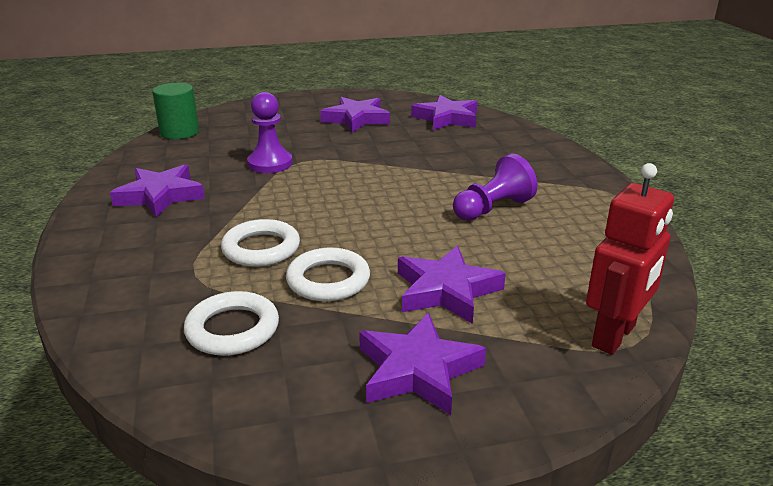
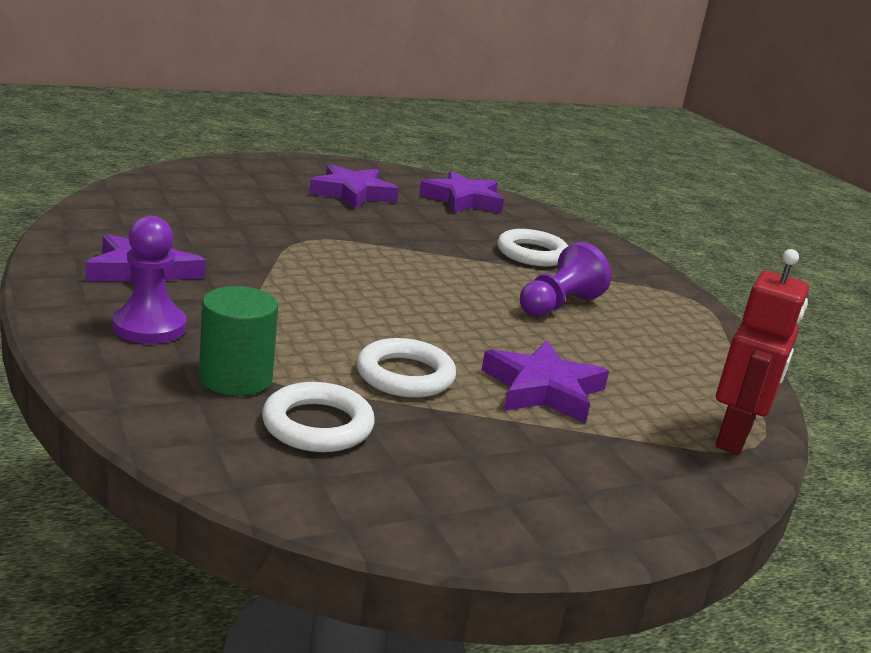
camera: 15 degrees left, 5 degrees down
green cylinder [152,83,199,139] -> green cylinder moved to [199,286,278,396]
white ring [221,219,300,267] -> white ring moved to [497,229,568,267]
purple pawn [247,92,293,173] -> purple pawn moved to [113,216,186,344]
purple star [359,313,486,415] -> none

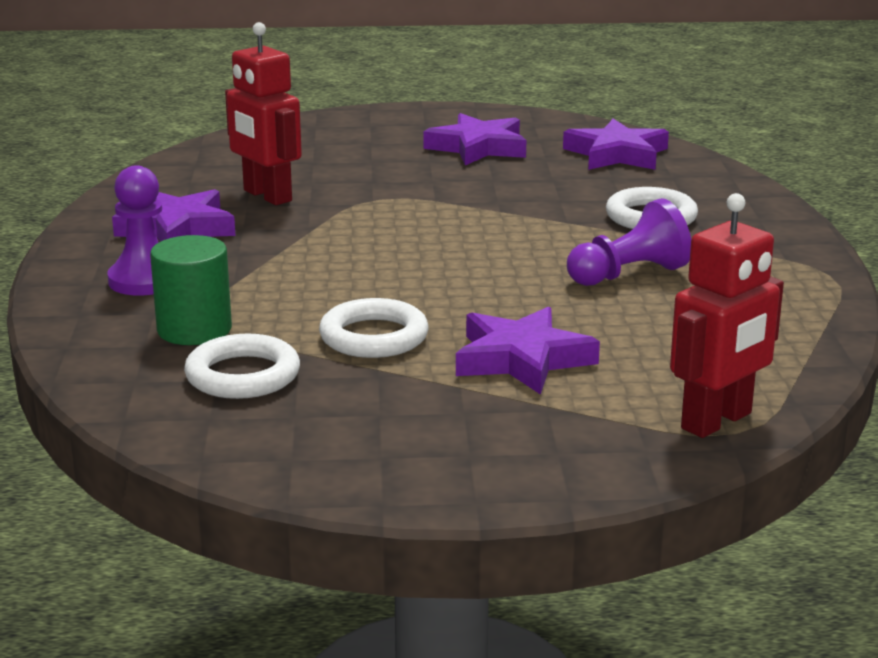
camera: 25 degrees right, 0 degrees up
none -> red robot [225,22,302,205]

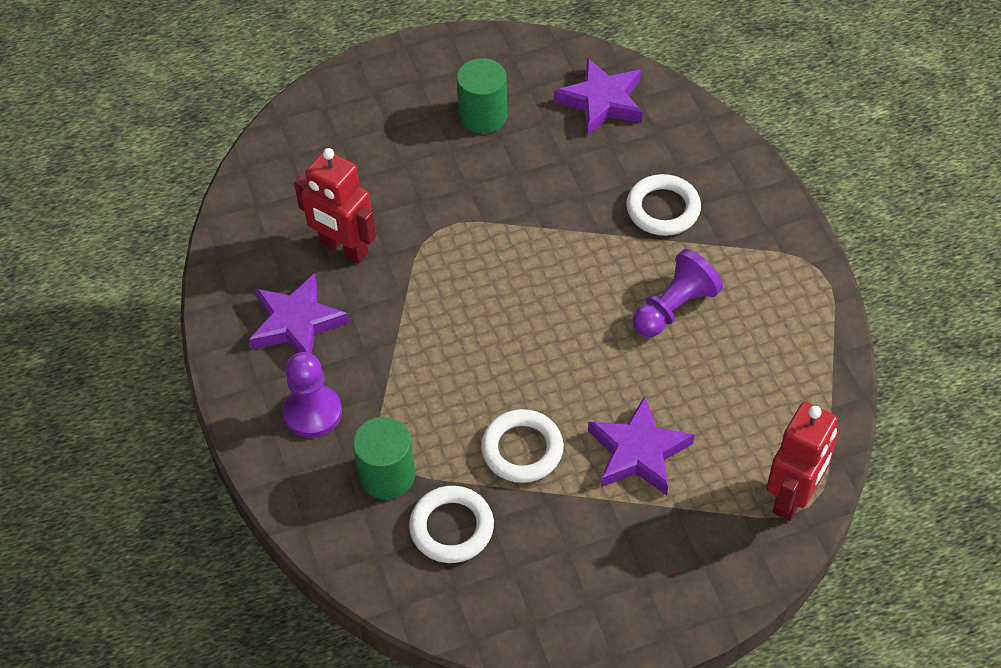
camera: 15 degrees left, 30 degrees up
purple star [423,113,526,165] -> green cylinder [457,58,507,134]

